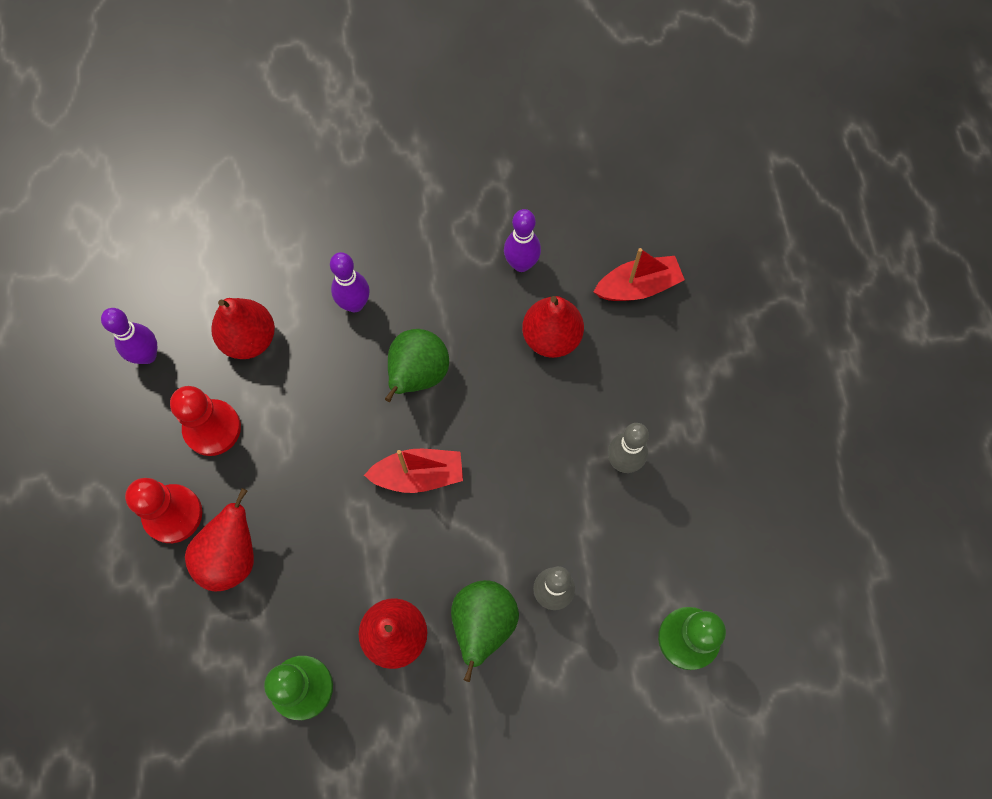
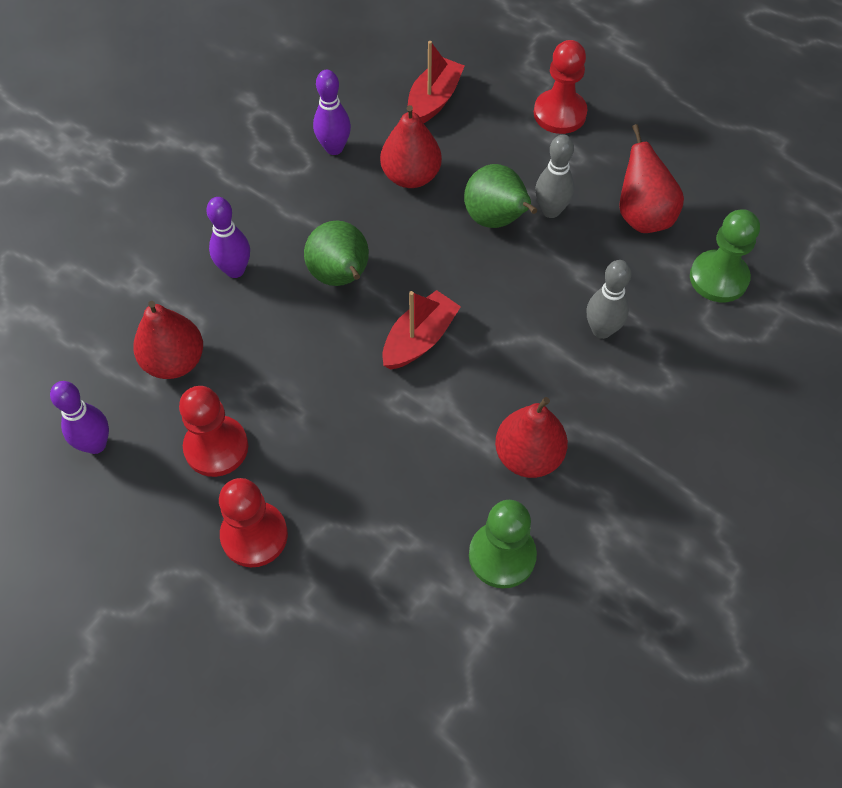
camera: 45 degrees left, 10 degrees down
red pear [185,488,254,591] -> red pear moved to [619,124,684,233]
green pear [451,580,519,682] -> green pear moved to [464,164,537,228]
none -> red pawn [534,40,588,134]

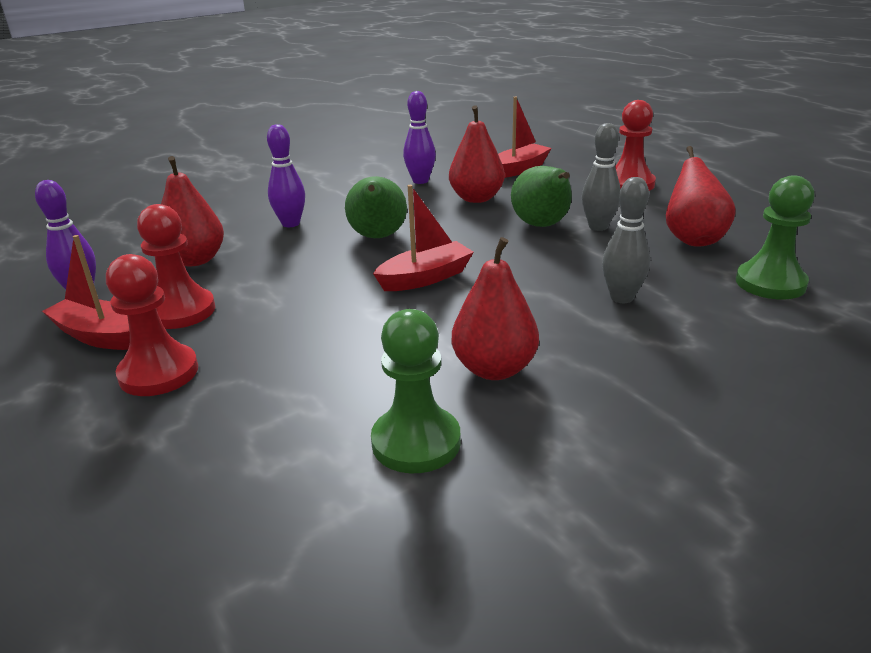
camera: 20 degrees right, 30 degrees down
none -> red boat [42,235,130,350]

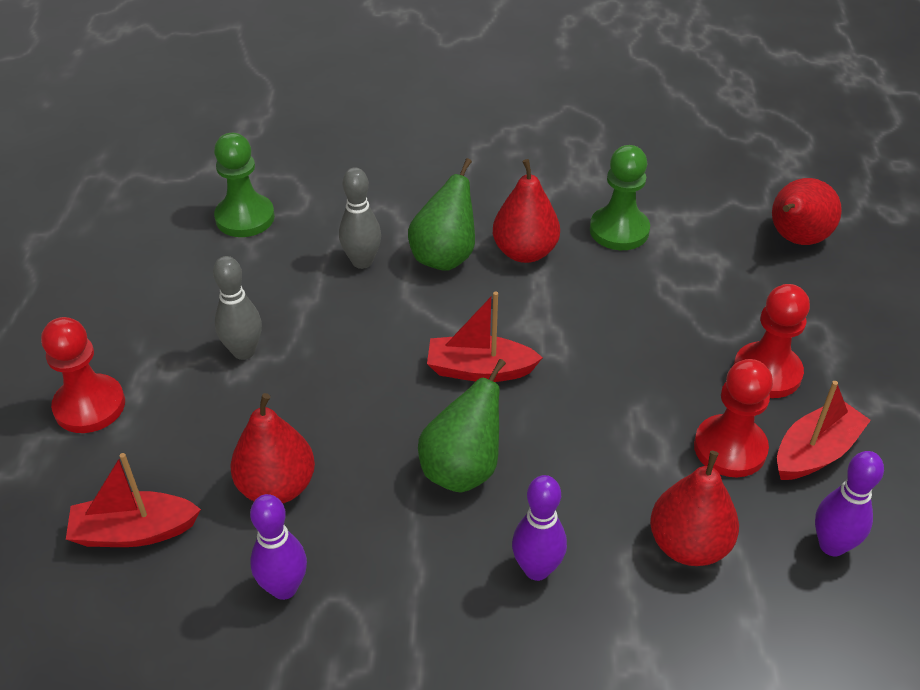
camera: 145 degrees left, 15 degrees up
red boat [42,235,130,350] -> red boat turned 105 degrees counterclockwise [777,381,871,480]
green pear [511,166,572,227] -> green pear moved to [408,158,475,271]
red pear [666,146,736,247] -> red pear moved to [772,178,842,245]

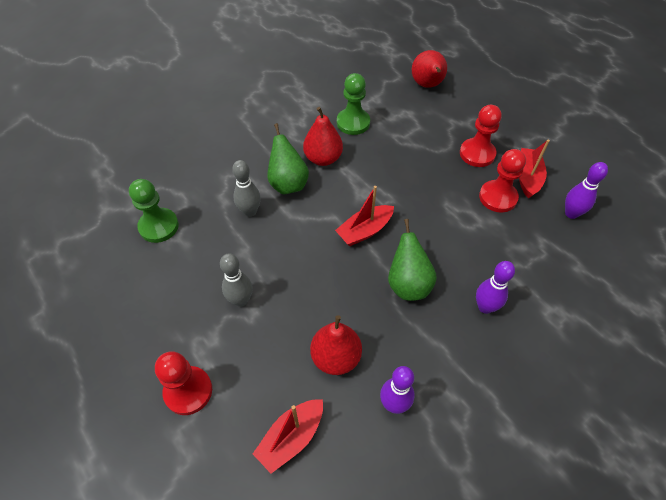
camera: 40 degrees left, 10 degrees up
red pear [650,451,739,566] -> none

